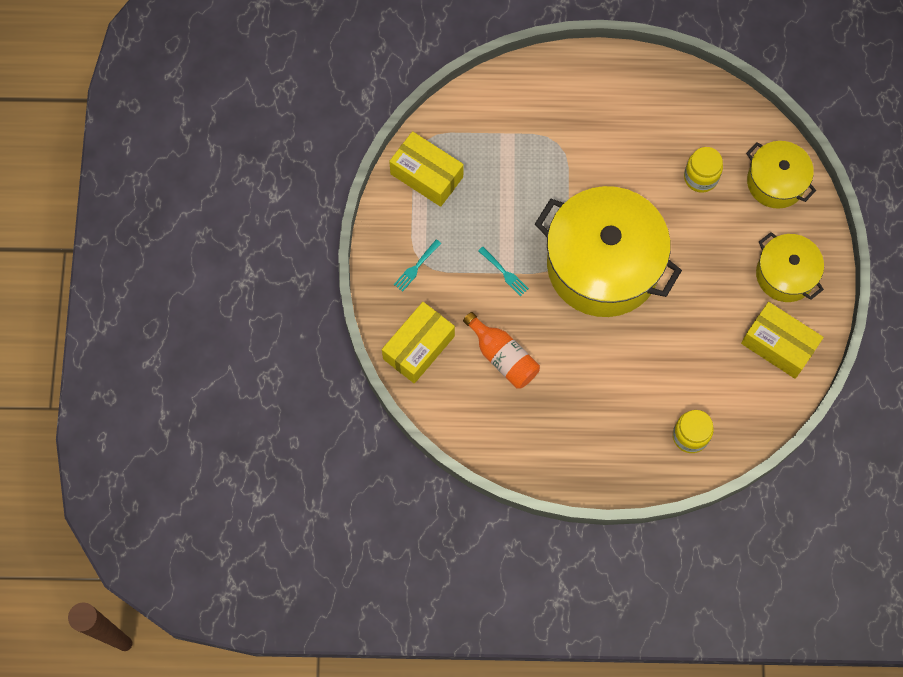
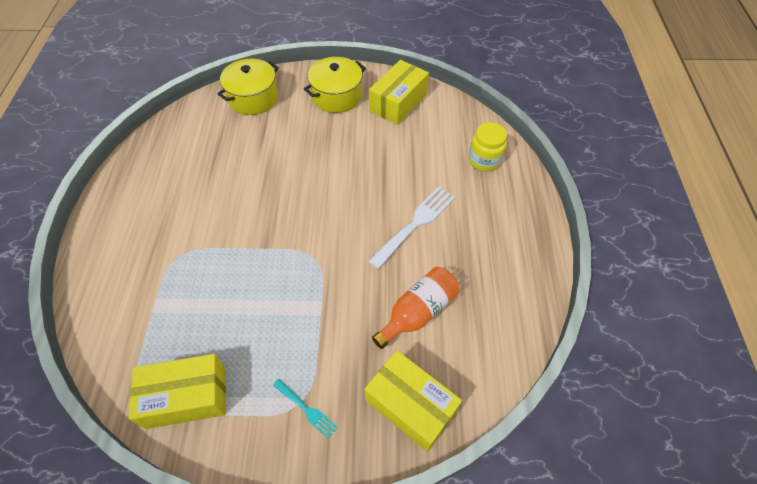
camera: 90 degrees left, 15 degrees down
yellow box [389,131,464,207] -> yellow box turned 45 degrees clockwise [129,354,226,429]
turquoise fork [478,247,529,296] -> none
yellow pot [535,186,682,317] -> none
yellow jar [684,147,723,193] -> none
none -> white fork [368,187,455,269]

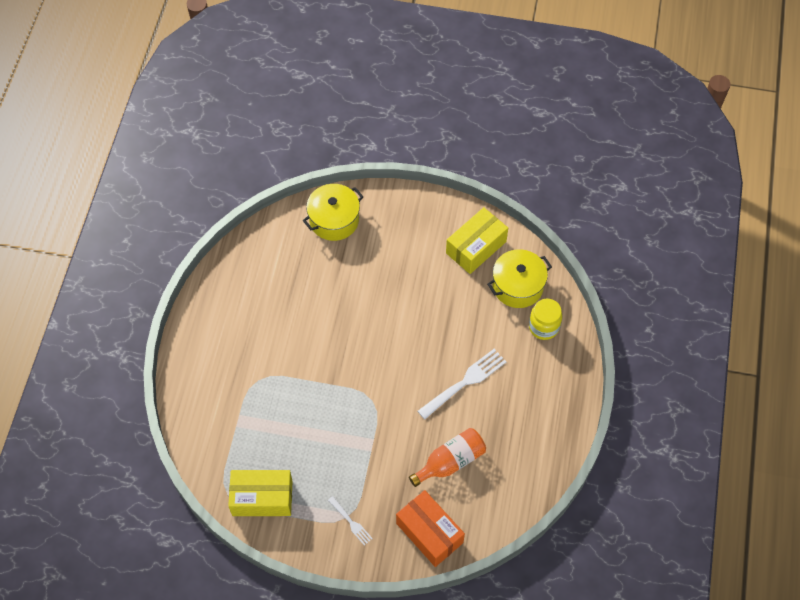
camera: 10 degrees right, 5 degrees up
turquoise fork [273,379,338,439] -> white fork [328,496,373,546]
yellow pot [304,57,366,113] -> yellow pot moved to [487,249,552,308]
yellow box [365,350,462,452] -> orange box [396,490,465,567]

